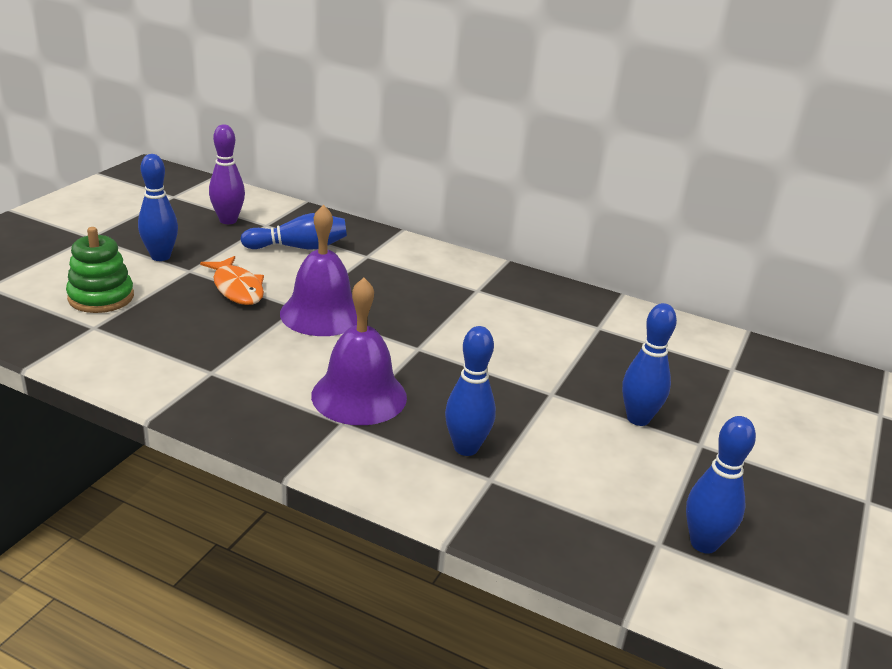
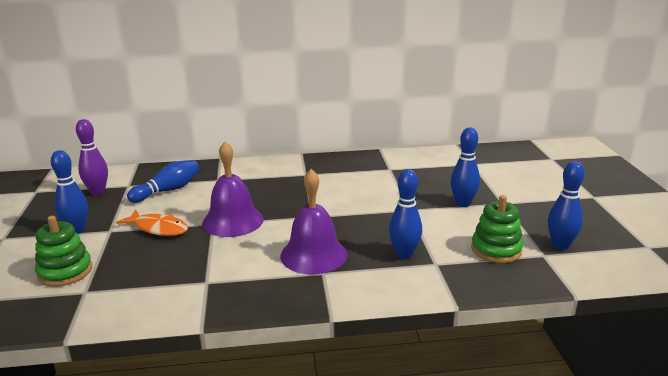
camera: 30 degrees left, 5 degrees down
none -> green stacking toy [471,195,523,263]

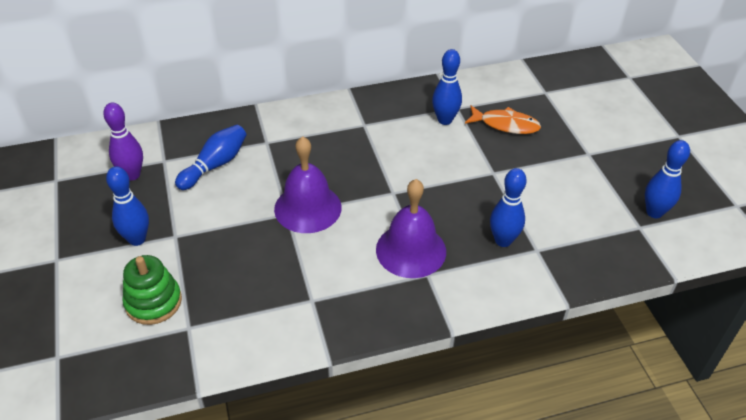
camera: 10 degrees left, 20 degrees up
orange fish [116,209,188,236] -> orange fish moved to [465,105,541,134]
blue bowling pin [451,127,480,207] -> blue bowling pin moved to [432,49,462,125]
green stacking toy [471,195,523,263] -> none

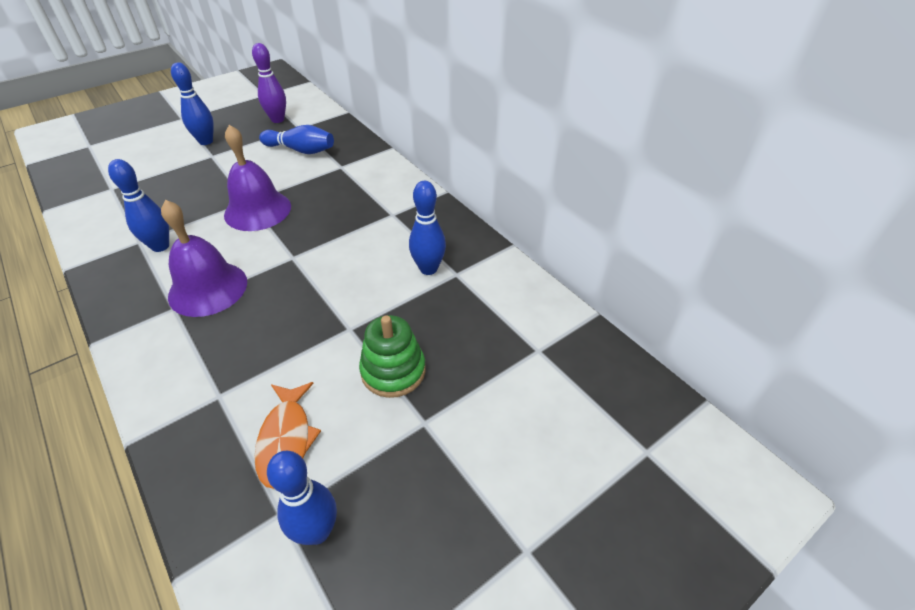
camera: 70 degrees right, 0 degrees up
green stacking toy [123,255,182,325] -> green stacking toy moved to [359,315,426,398]
orange fish [465,105,541,134] -> orange fish moved to [254,382,321,489]
blue bowling pin [490,168,527,247] -> blue bowling pin moved to [108,159,169,252]

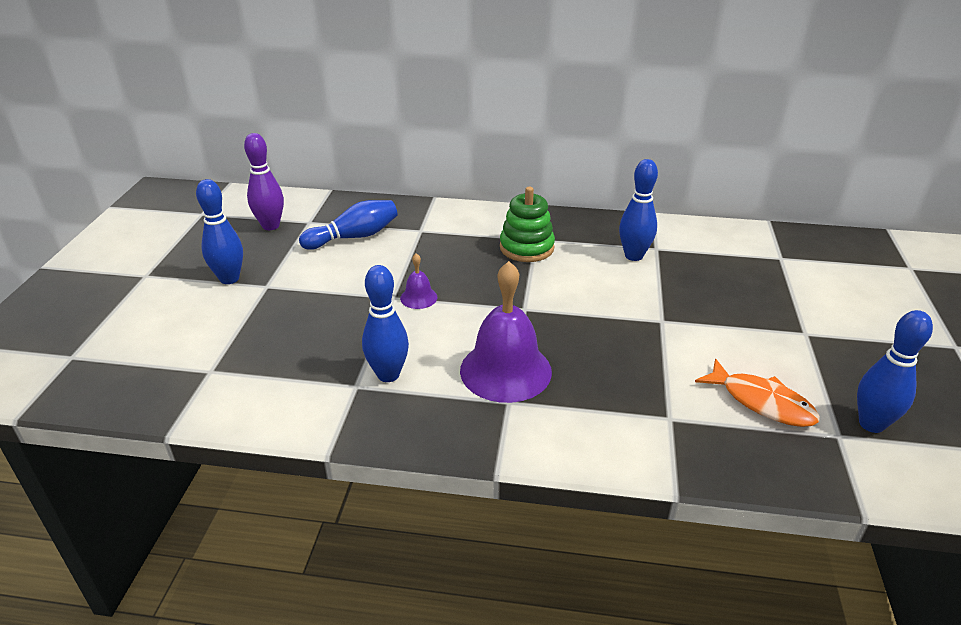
camera: 45 degrees left, 10 degrees down
purple bell [224,125,291,231] -> purple bell [400,253,437,309], size x0.46
green stacking toy [359,315,426,398] -> green stacking toy moved to [500,187,555,262]

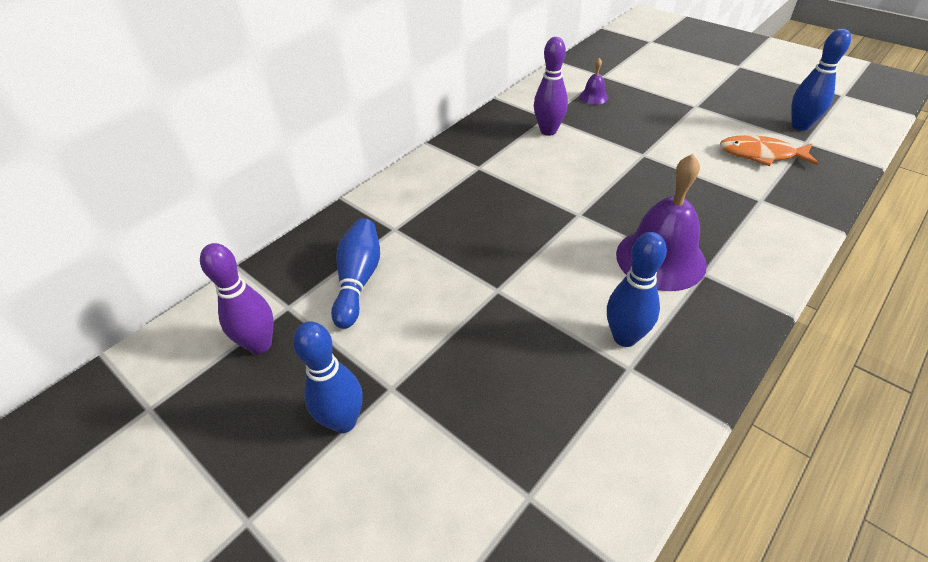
camera: 55 degrees left, 10 degrees up
purple bell [400,253,437,309] -> purple bell moved to [579,58,608,105]
green stacking toy [500,187,555,262] -> none
blue bowling pin [619,159,658,261] -> purple bowling pin [534,37,568,136]
orange fish [695,359,820,427] -> orange fish turned 150 degrees counterclockwise [720,135,819,166]

